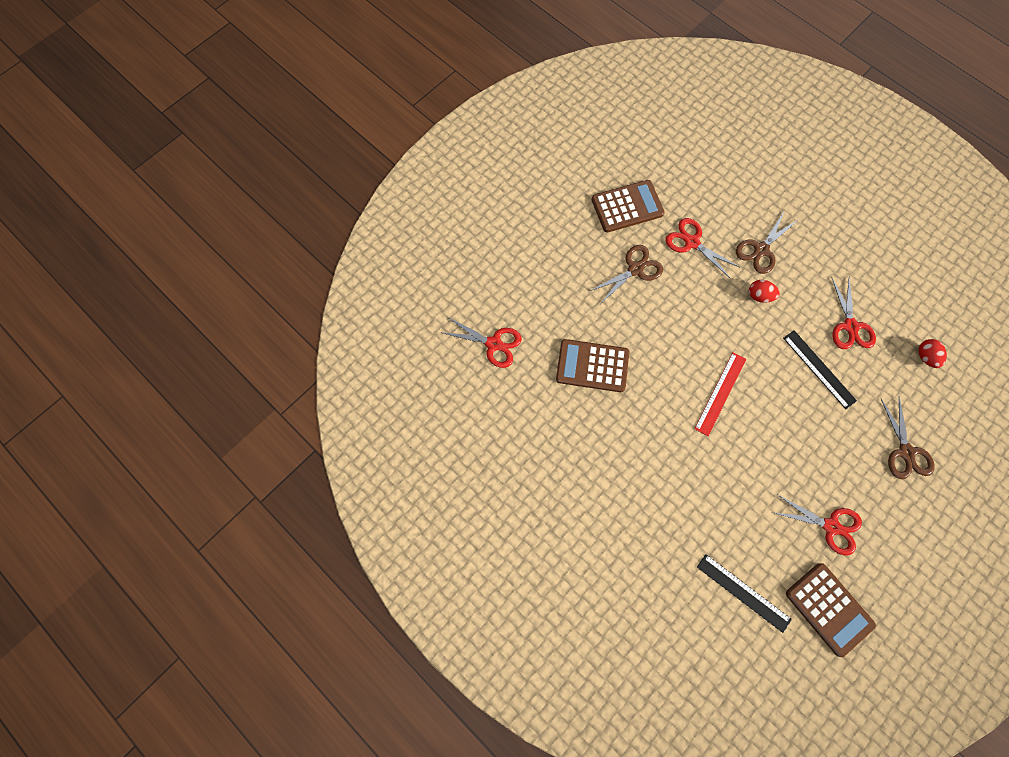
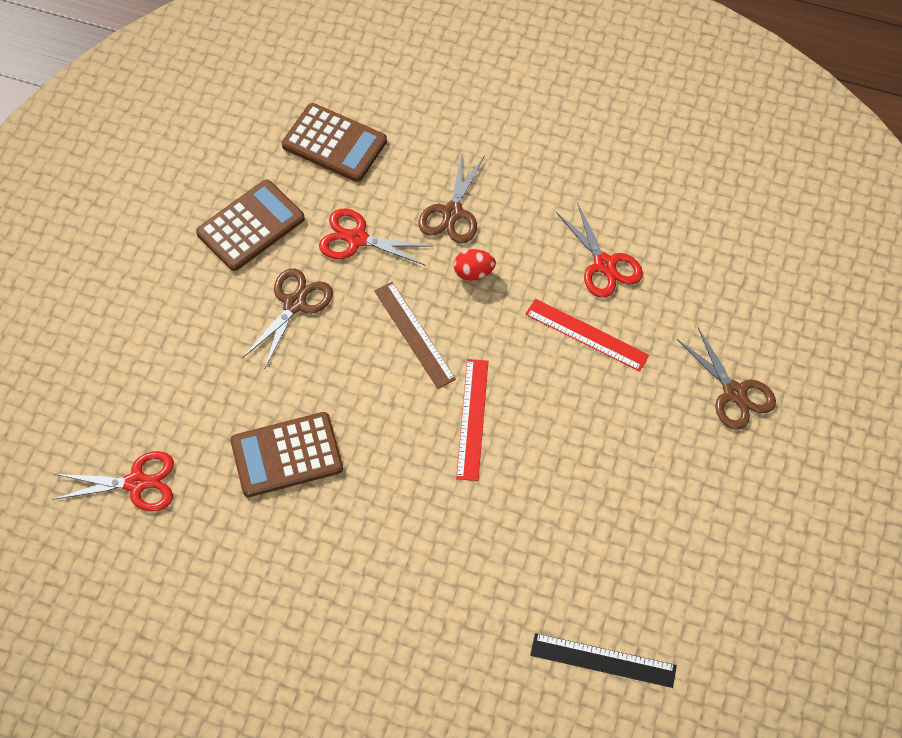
camera: 25 degrees left, 10 degrees down
red scissors [772,494,862,556] -> none
black ruler [783,330,857,409] -> red ruler [525,298,649,372]
brown calculator [786,563,876,657] -> brown calculator moved to [282,103,387,182]
red egg [918,339,947,368] -> none
none -> brown ruler [374,282,456,389]

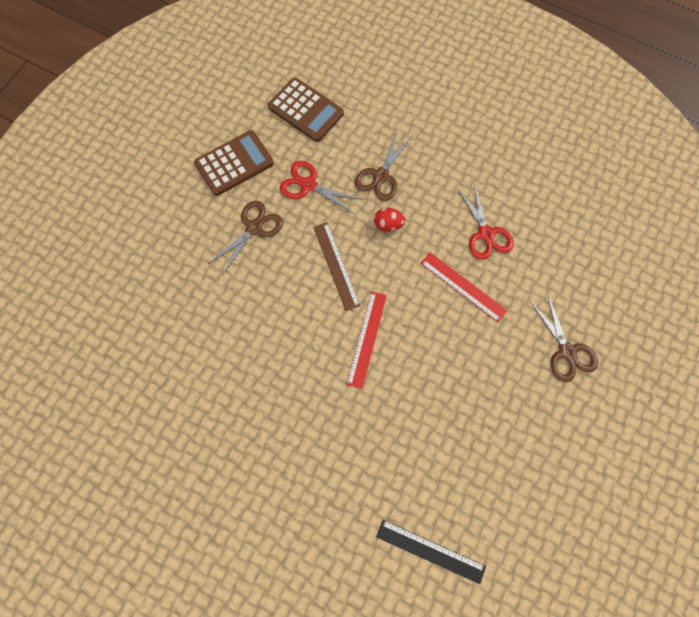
camera: 10 degrees right, 10 degrees up
red scissors [53,451,174,512] -> none
brown calculator [230,412,343,497] -> none

